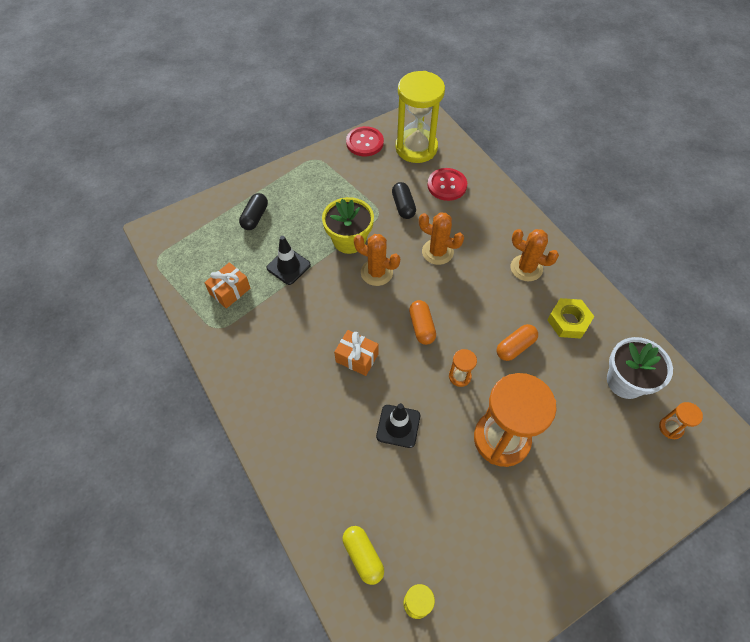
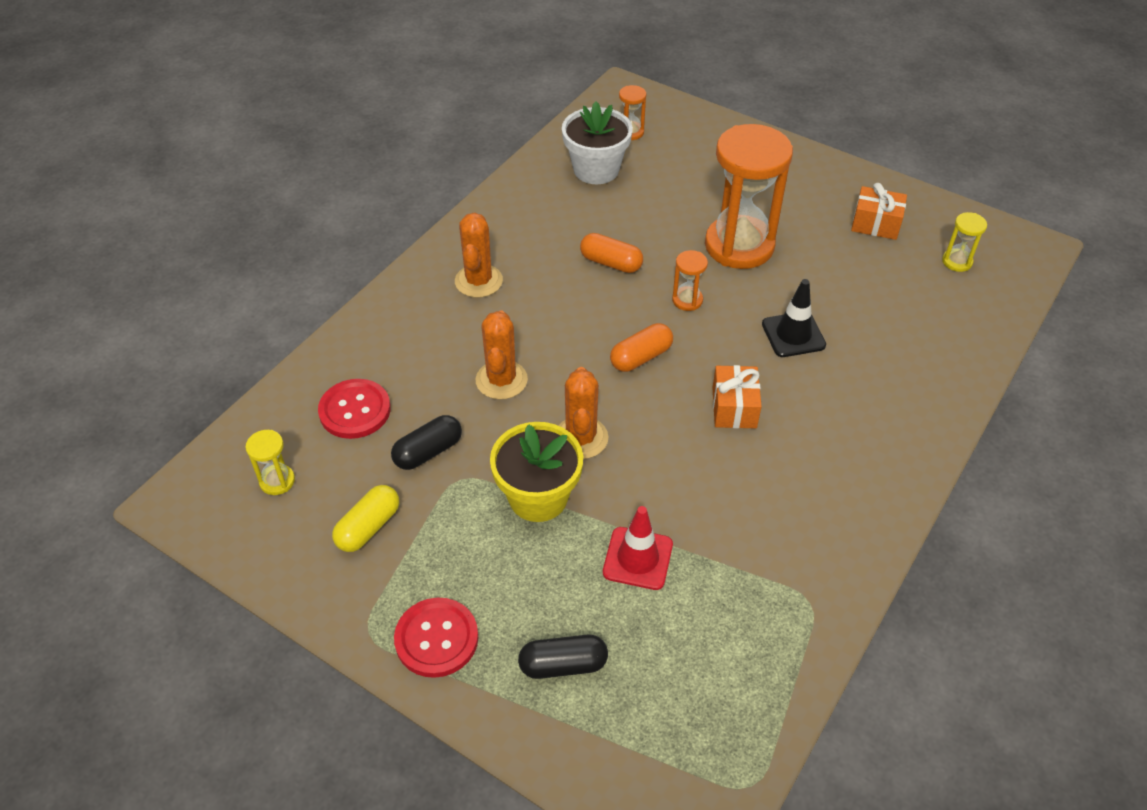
camera: 115 degrees left, 10 degrees down
orange gift [204,262,250,309] -> orange gift moved to [851,183,907,240]
black traffic cone [266,236,311,285] -> red traffic cone [603,506,673,590]
yellow capsule [343,526,384,585] -> yellow capsule moved to [332,485,399,552]
red button [346,126,384,157] -> red button moved to [394,598,478,678]
yellow hourglass [395,71,445,163] -> yellow hourglass [245,430,295,495], size x0.42
yellow nut [547,298,594,339] -> none

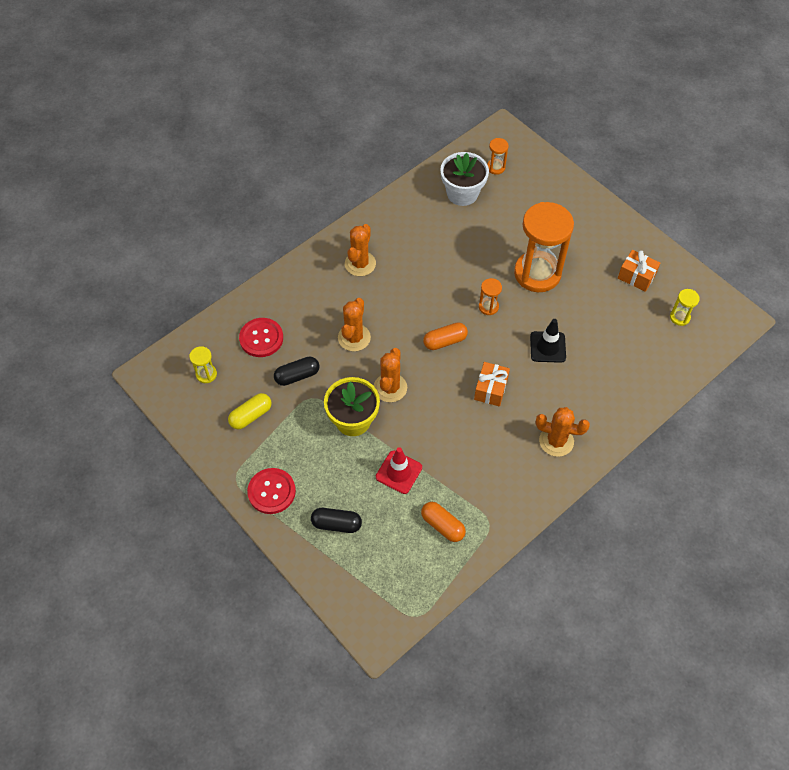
camera: 15 degrees right, 10 degrees up
orange capsule [580,233,643,273] -> orange capsule moved to [421,502,466,542]
none -> orange cactus [535,407,590,457]

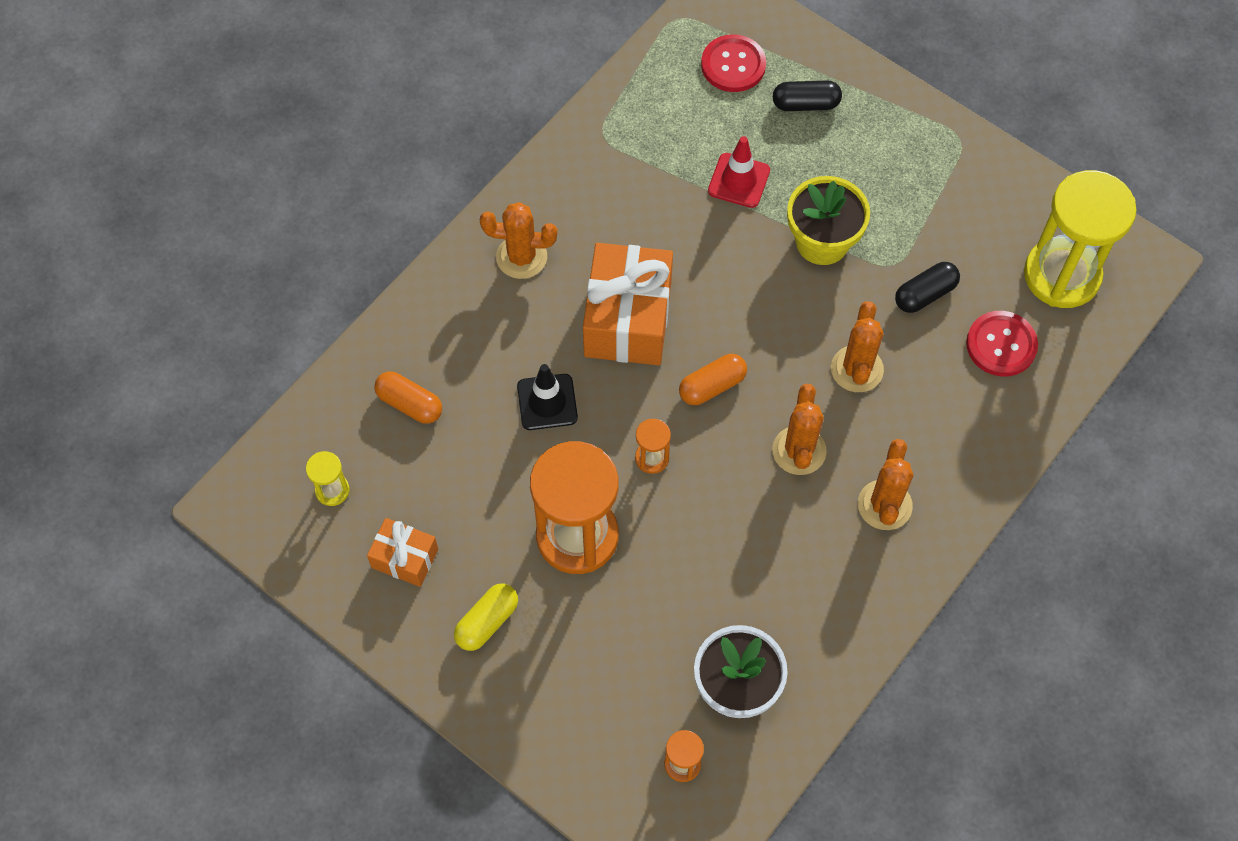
camera: 170 degrees right, 5 degrees up
yellow hourglass [189,346,217,383] -> yellow hourglass [1024,170,1136,308], size x2.37
yellow capsule [228,393,272,429] -> yellow capsule moved to [454,584,518,651]
red button [247,468,296,514] -> red button moved to [701,34,766,92]
orange cactus [374,348,407,402] -> orange cactus moved to [772,384,827,475]
orange capsule [421,502,466,542] -> orange capsule moved to [374,372,442,424]
orange gift [474,362,510,407] -> orange gift [583,243,673,365], size x1.88

